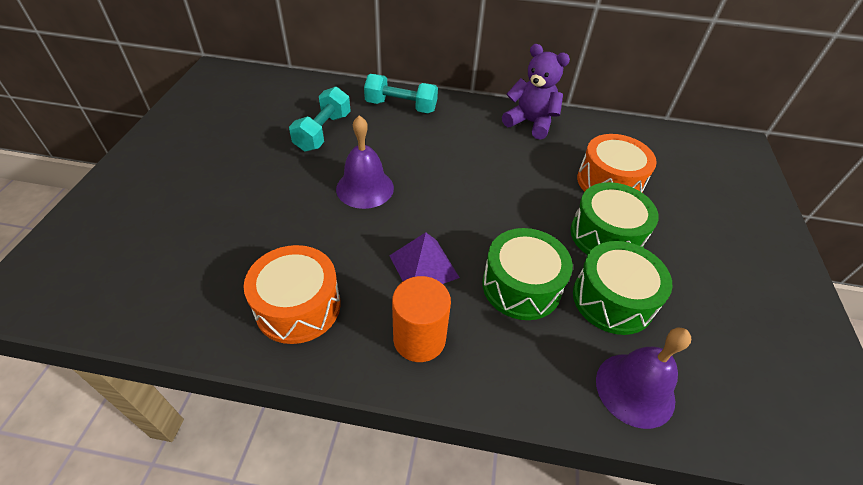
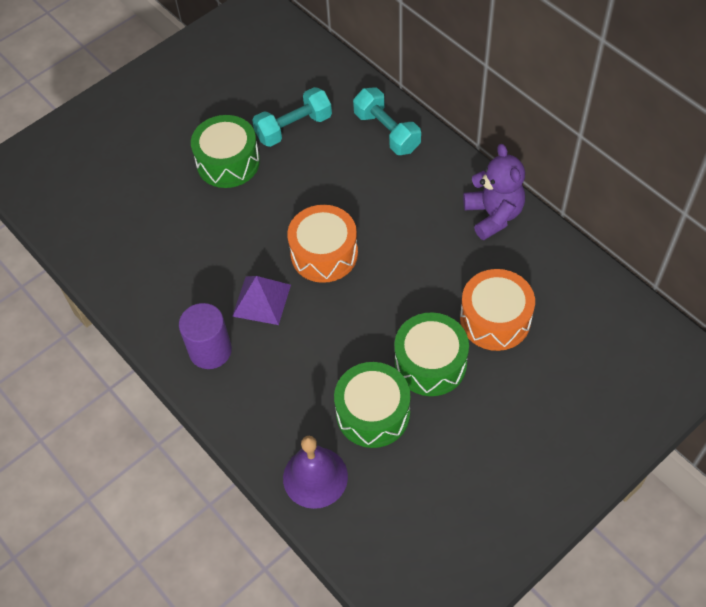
camera: 45 degrees right, 10 degrees up
orange drum [243,245,340,344] -> orange drum moved to [287,205,358,283]
purple bell [336,115,394,209] -> none
orange cylinder [392,276,451,362] -> purple cylinder [179,303,232,369]
green drum [482,228,573,320] -> green drum moved to [191,115,260,188]

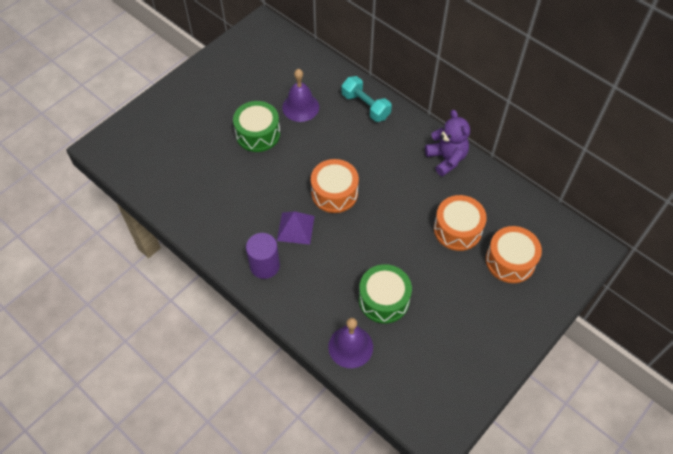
camera: 10 degrees left, 0 degrees up
turquoise dumbbell [252,87,332,147] -> purple bell [282,69,319,122]
green drum [394,313,469,396] -> none
none -> orange drum [486,226,542,283]

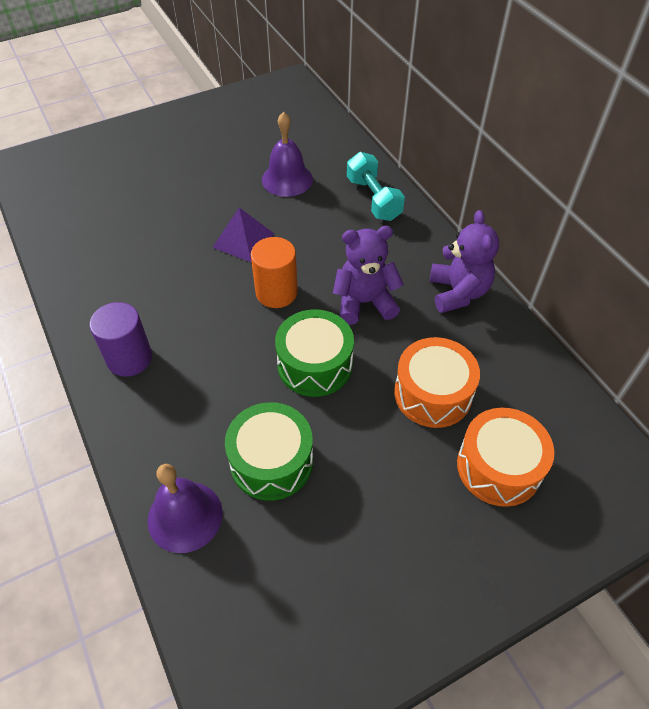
camera: 20 degrees right, 5 degrees down
green drum [233,101,280,152] -> green drum moved to [275,309,354,397]
purple pyramid [277,211,315,245] -> purple pyramid moved to [212,207,274,263]
orange drum [311,159,359,213] -> orange cylinder [251,237,298,308]
none -> purple teddy bear [333,226,404,325]

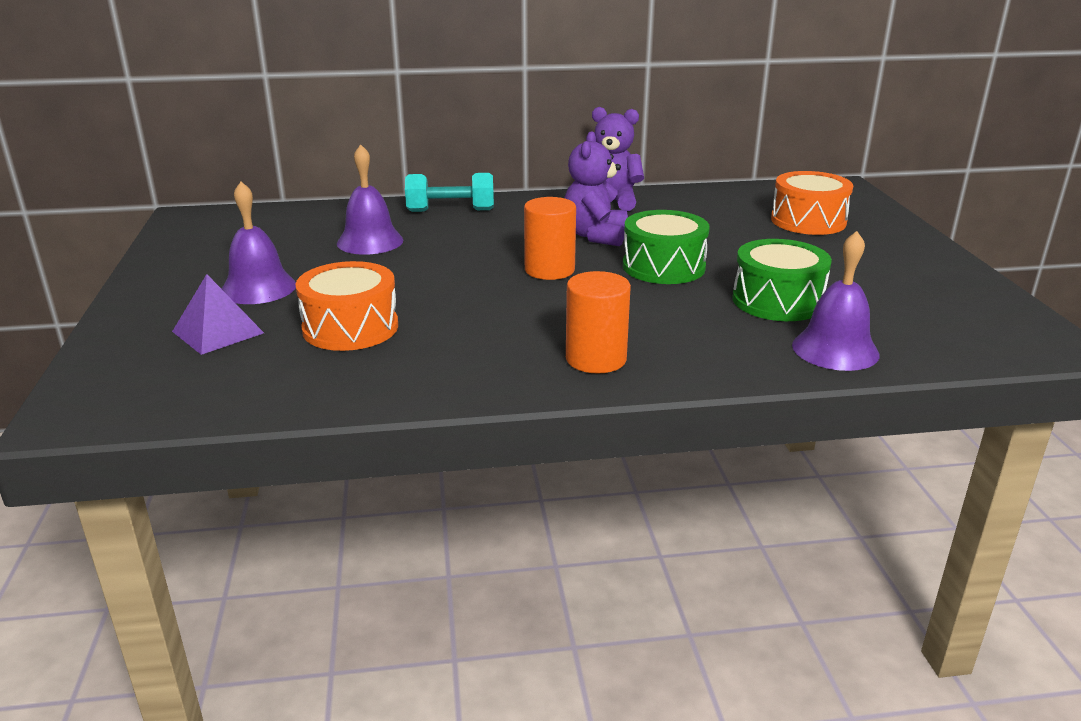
camera: 70 degrees left, 25 degrees down
purple cylinder [90,302,152,377] -> orange cylinder [566,271,631,373]
purple pyramid [212,207,274,263] -> purple pyramid moved to [172,274,264,355]
orange drum [394,337,480,428] -> orange drum moved to [295,261,398,351]
none -> purple bell [222,182,296,304]

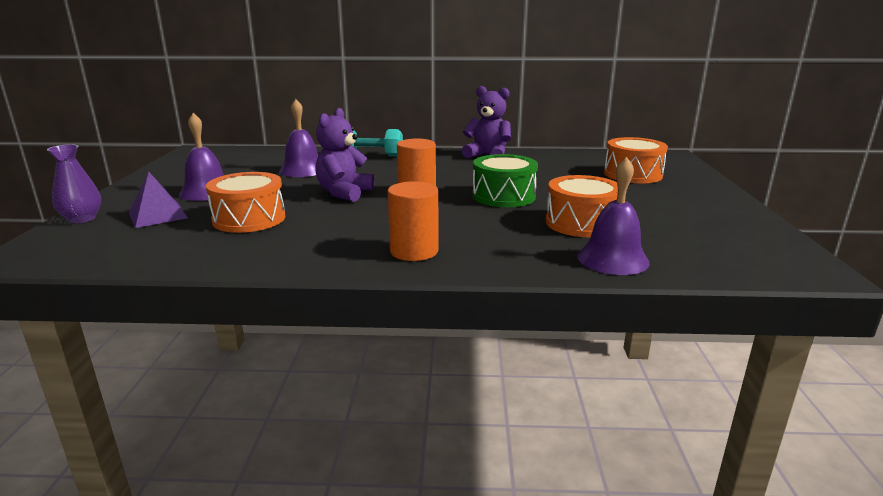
camera: 10 degrees right, 5 degrees down
purple teddy bear [564,131,628,246] -> purple teddy bear moved to [315,108,374,202]
green drum [733,239,832,321] -> orange drum [546,175,618,237]
none -> purple vase [47,144,101,223]

